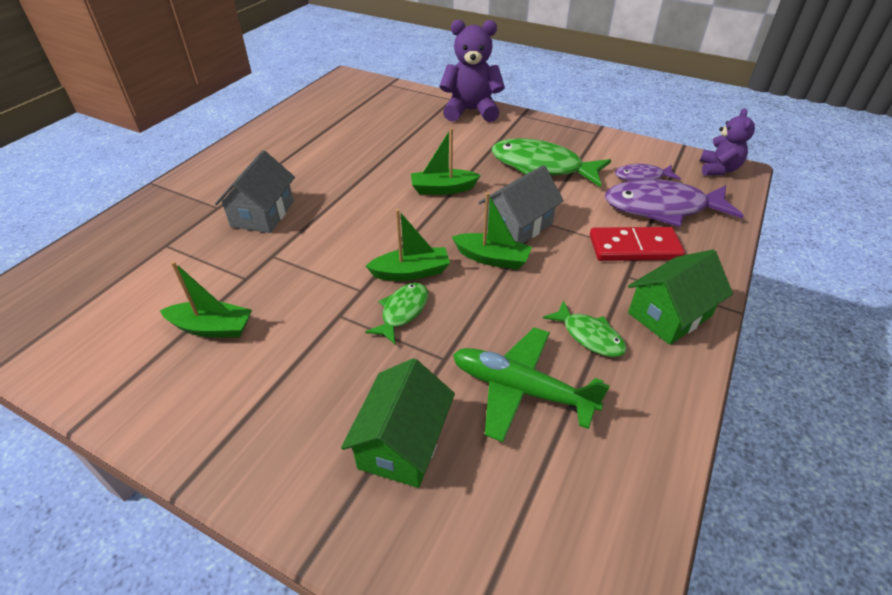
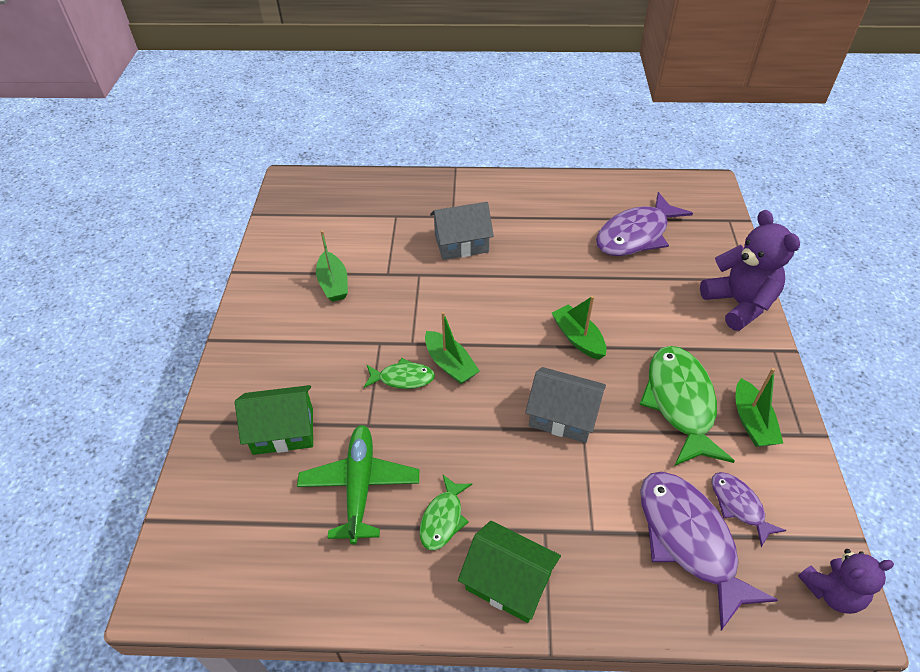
camera: 65 degrees right, 5 degrees up
green boat [452,192,532,270] -> green boat moved to [736,368,783,447]
red domino [590,227,685,261] -> none
none -> purple fish [596,192,693,256]

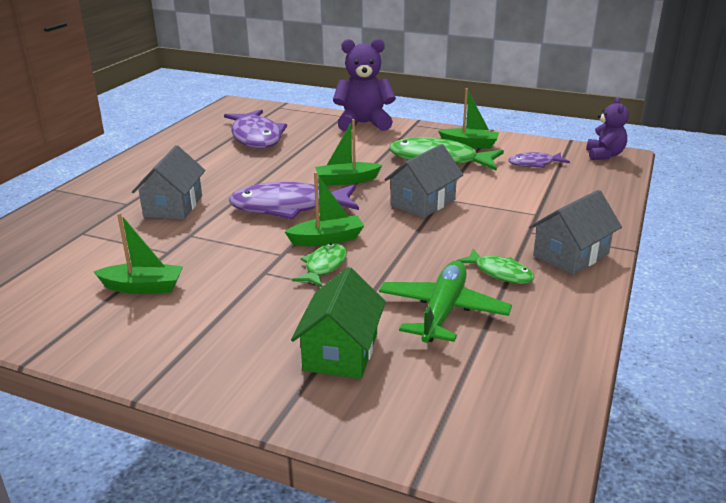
camera: 70 degrees left, 20 degrees down
green plane [297,425,419,545] -> green plane turned 90 degrees clockwise [379,261,512,343]
green house [458,521,561,623] -> grey house [529,190,622,275]
purple fish [640,472,778,631] -> purple fish moved to [229,182,359,220]

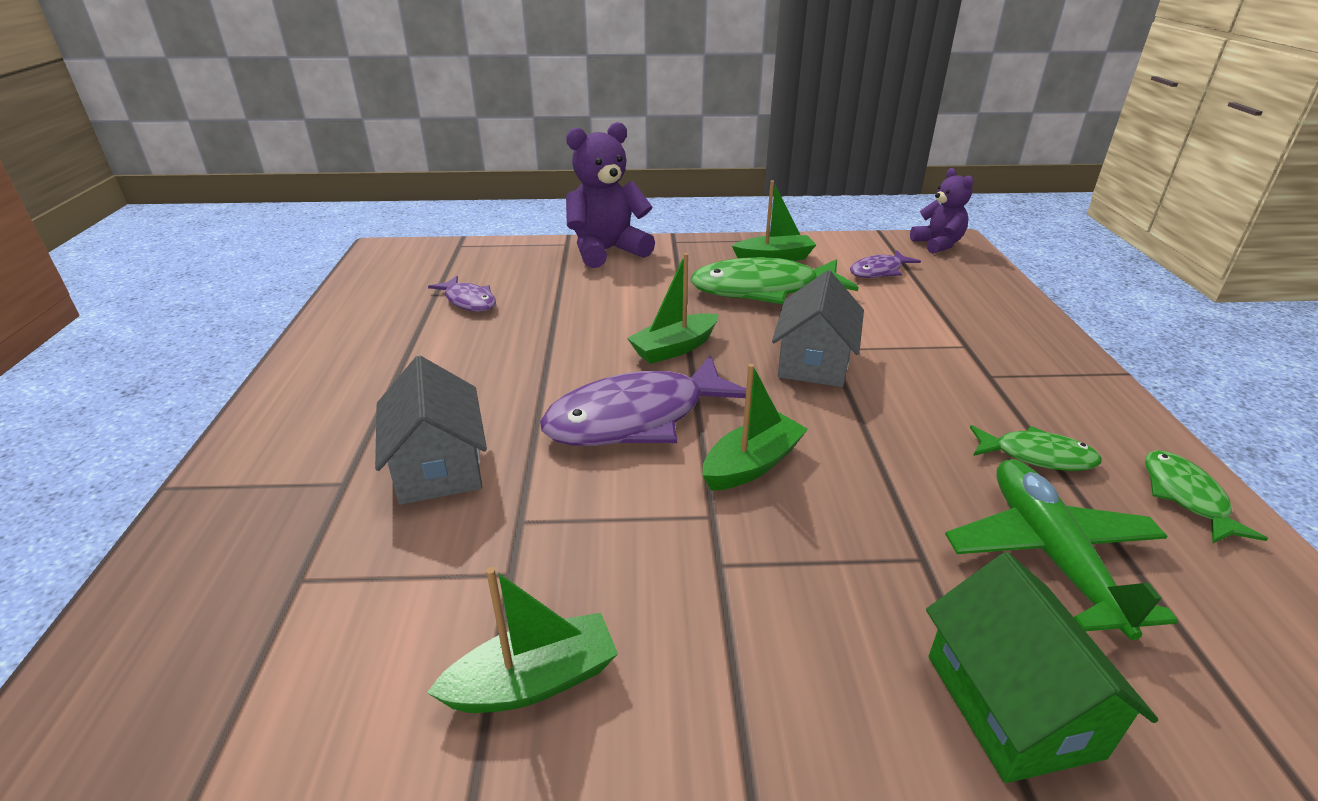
camera: 25 degrees left, 5 degrees up
purple fish [224,109,287,148] -> purple fish [428,276,496,311], size x0.52
green fish [292,243,347,287] -> green fish moved to [1145,450,1268,543]
grey house [529,190,622,275] -> none

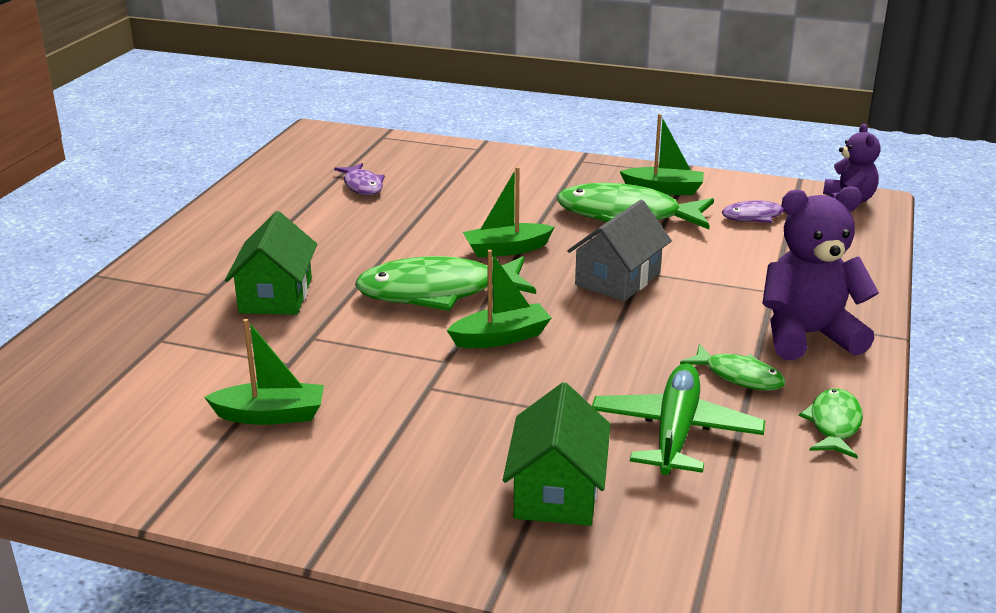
camera: 20 degrees right, 5 degrees down
grey house [375,356,487,505] -> green house [225,211,317,315]
purple fish [540,355,746,446] -> green fish [355,256,536,311]
purple teddy bear [566,122,655,268] -> purple teddy bear moved to [762,186,879,360]

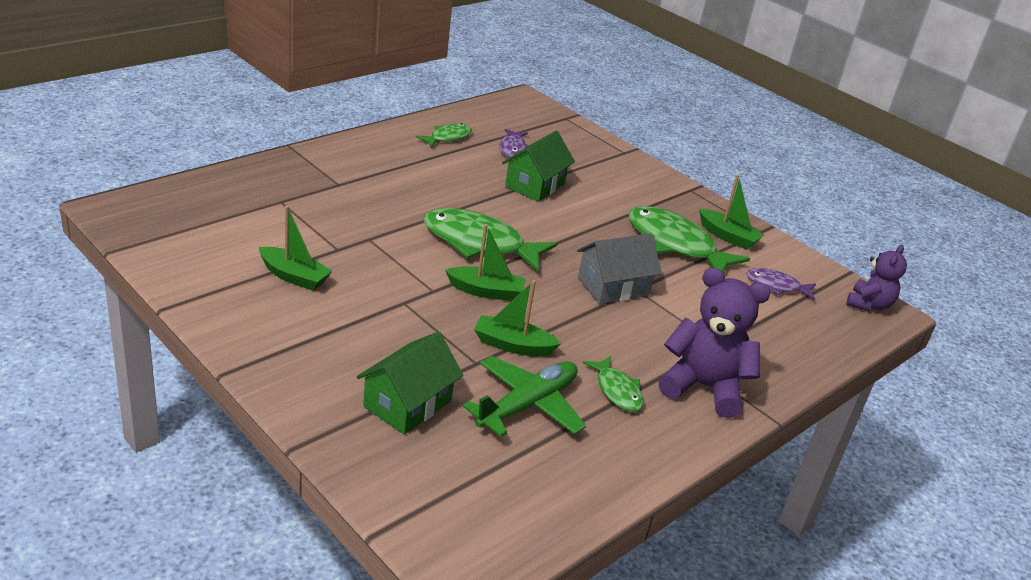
camera: 25 degrees right, 5 degrees up
green house [225,211,317,315] -> green house moved to [502,131,575,202]
green boat [463,167,554,258] -> green boat moved to [474,280,561,356]
green fish [799,388,863,459] -> green fish moved to [416,123,472,147]

